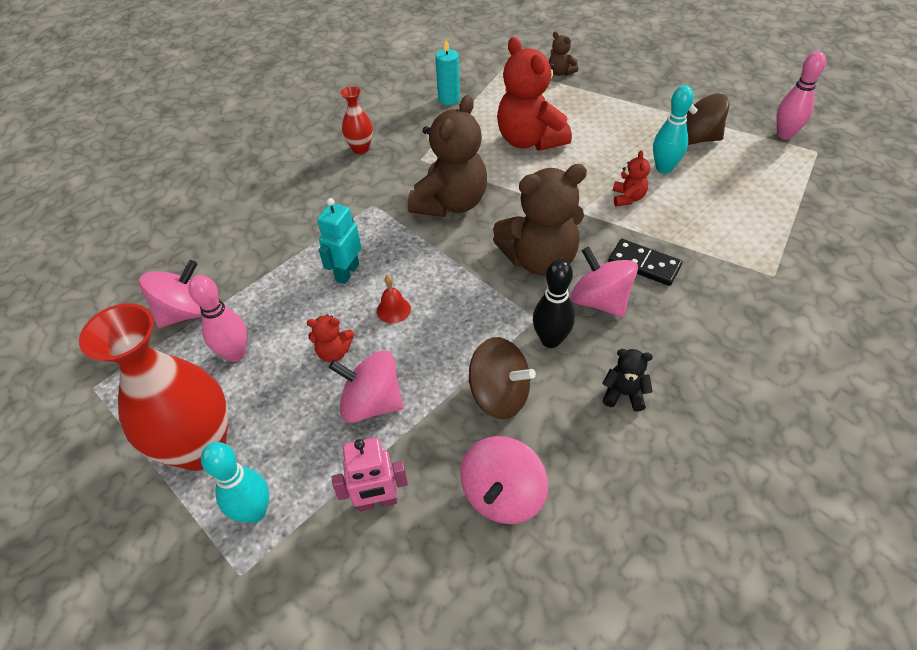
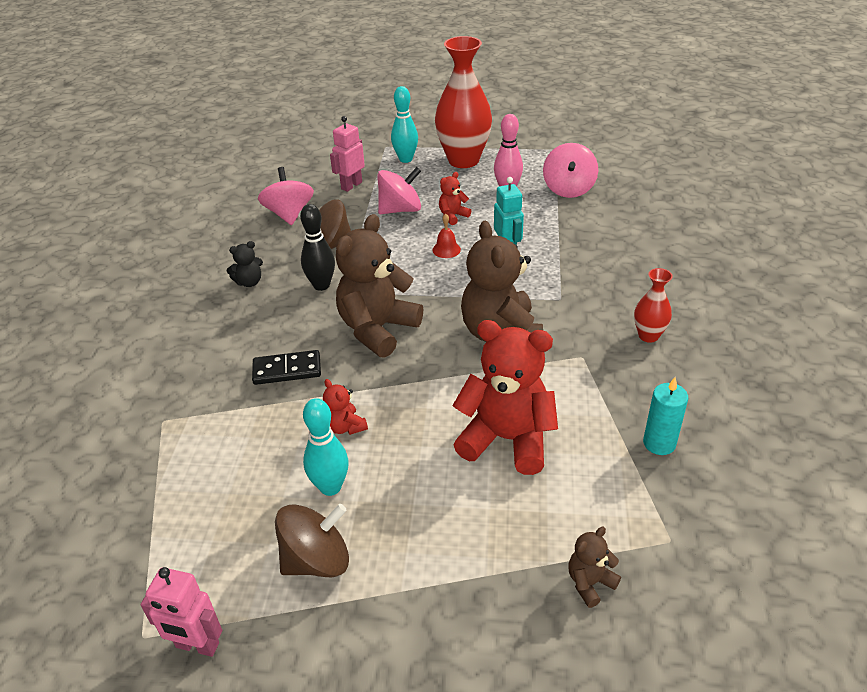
camera: 140 degrees right, 10 degrees down
brown teddy bear [549,32,578,76] -> brown teddy bear turned 45 degrees counterclockwise [568,527,621,608]
pink spinning top [570,247,638,317] -> none
pink bowling pin [776,51,826,139] -> pink robot [141,567,222,657]

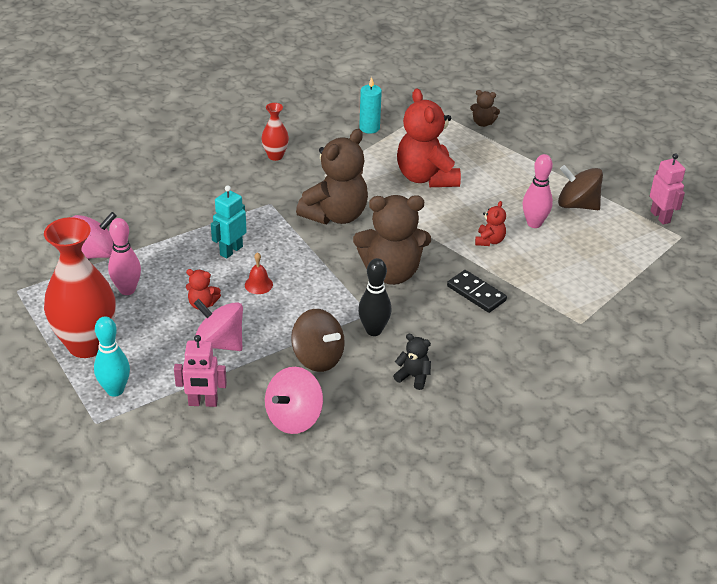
camera: 130 degrees left, 0 degrees up
turquoise bowling pin [303,398,349,496] -> pink bowling pin [522,154,553,228]

